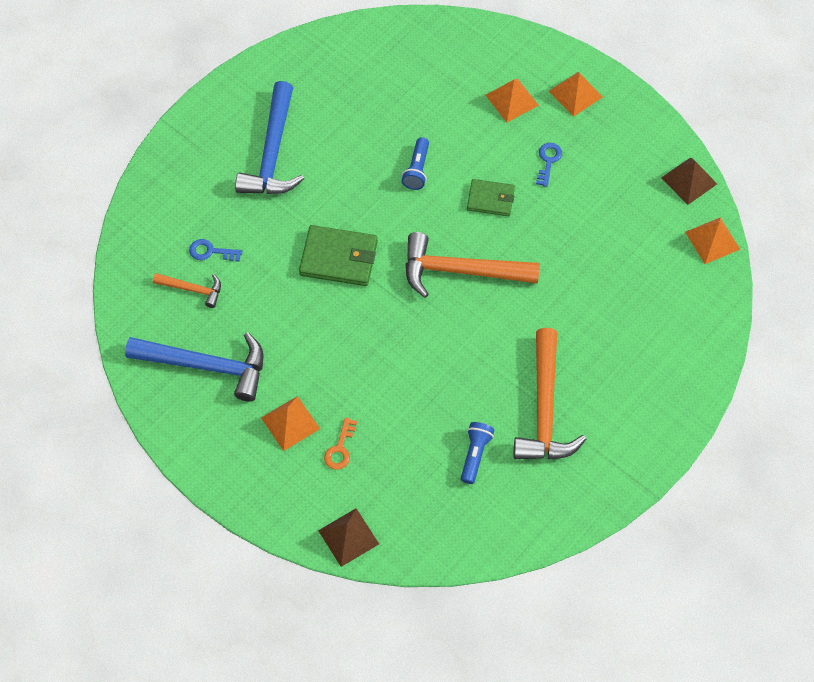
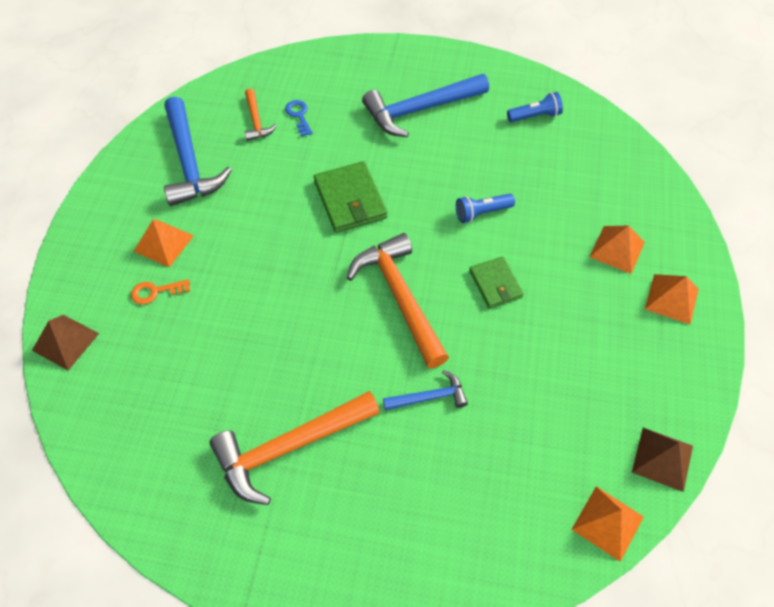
camera: 60 degrees right, 5 degrees down
blue flashlight [461,422,494,484] -> blue flashlight moved to [507,92,563,122]
blue key [536,143,562,187] -> none
none -> blue hammer [383,370,468,411]

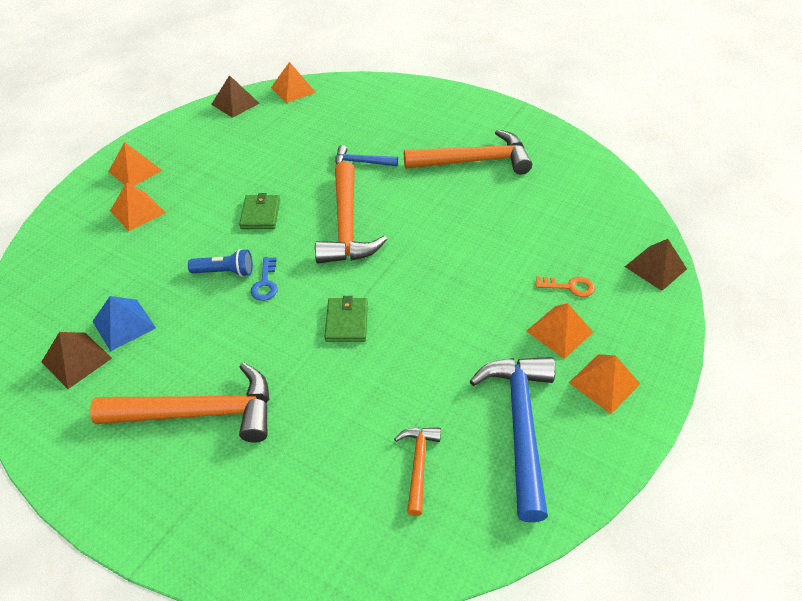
camera: 160 degrees left, 10 degrees down
blue key [285,100,313,137] -> blue key moved to [251,257,278,301]
green wallet [314,161,388,233] -> green wallet [325,296,368,342], size x0.64
blue hammer [362,74,489,137] -> orange hammer [90,362,270,442]
blue flashlight [507,92,563,122] -> brown pyramid [41,332,112,389]
none -> blue pyramid [92,296,156,351]
none -> orange pyramid [569,354,640,414]

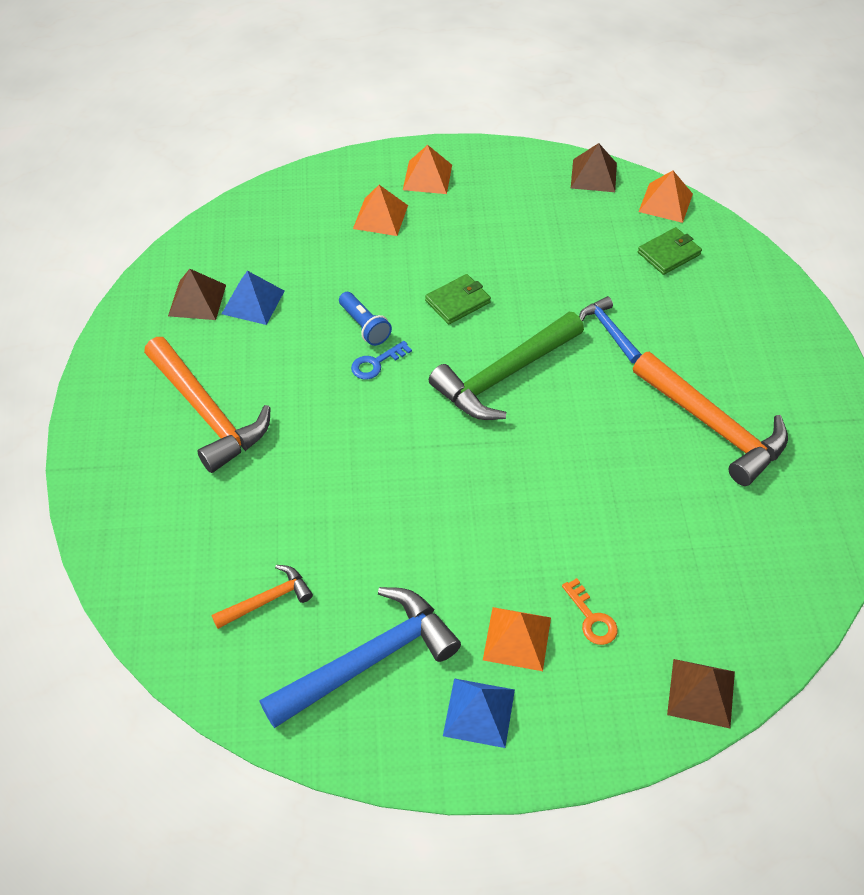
camera: 55 degrees right, 5 degrees up
orange hammer [315,161,387,263] -> green hammer [429,312,584,420]
green wallet [325,296,368,342] -> green wallet moved to [638,227,702,275]
orange pyramid [569,354,640,414] -> blue pyramid [443,678,515,748]

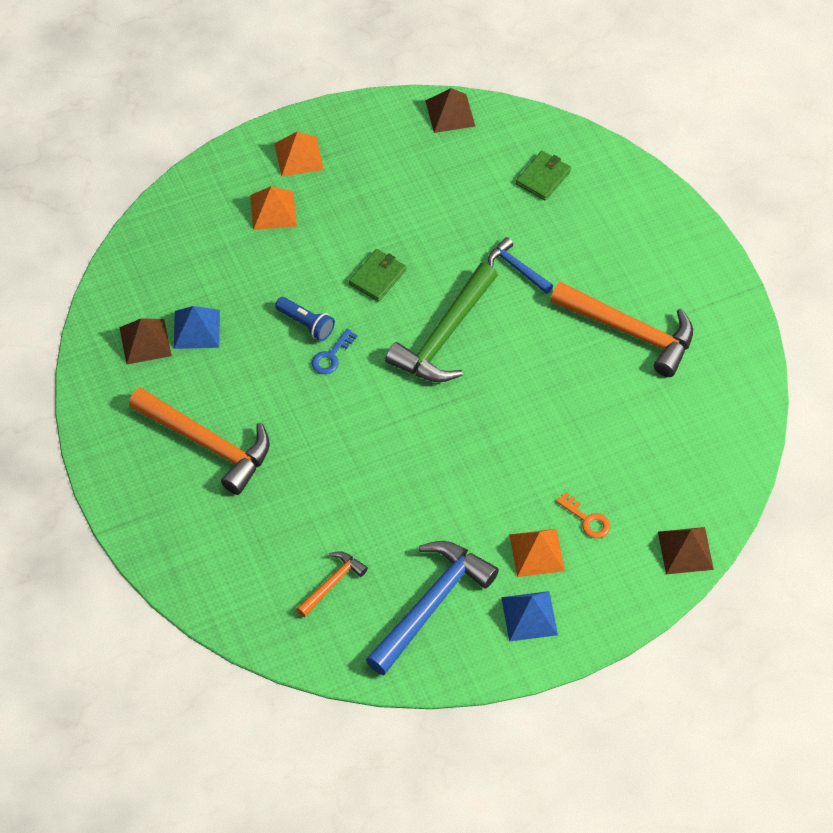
camera: 20 degrees left, 5 degrees up
orange pyramid [638,171,693,223] -> none

